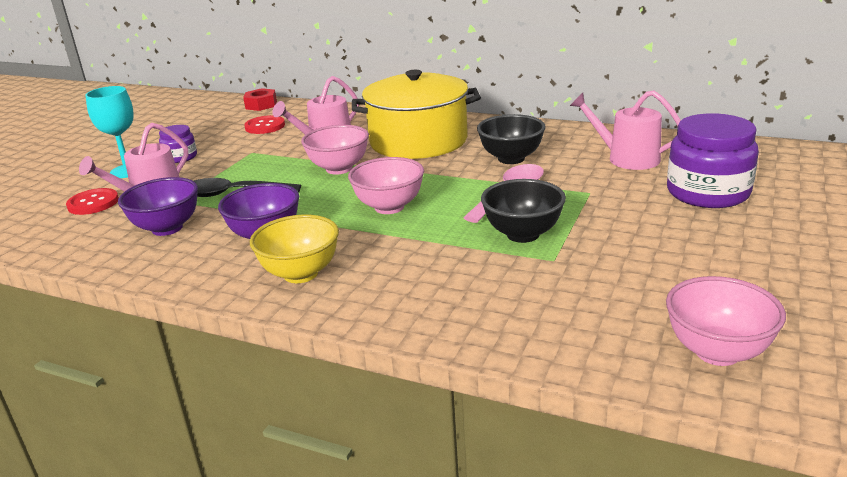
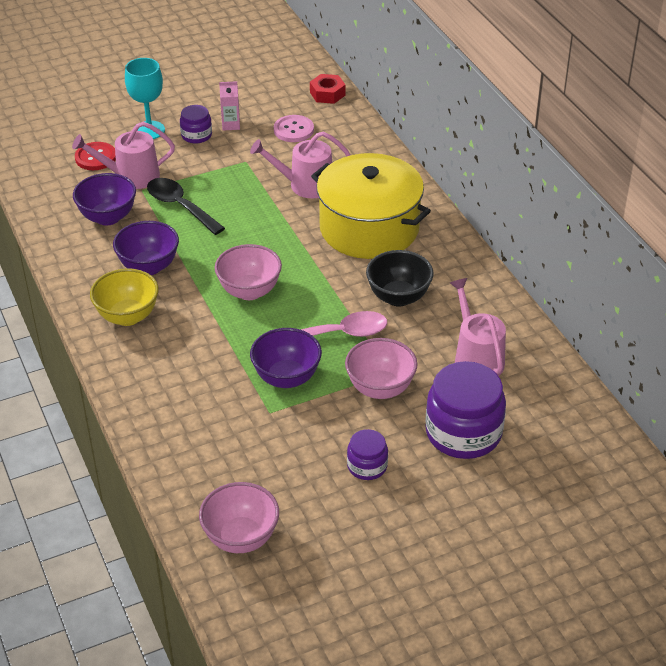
camera: 40 degrees right, 15 degrees up
red button [244,115,285,134] -> pink button [274,115,314,142]
pink bowl [301,125,369,175] -> pink bowl moved to [345,338,417,399]
black bowl [481,179,566,243] -> purple bowl [250,328,322,388]
none -> pink carton [219,81,240,130]
none -> purple jar [347,429,388,480]

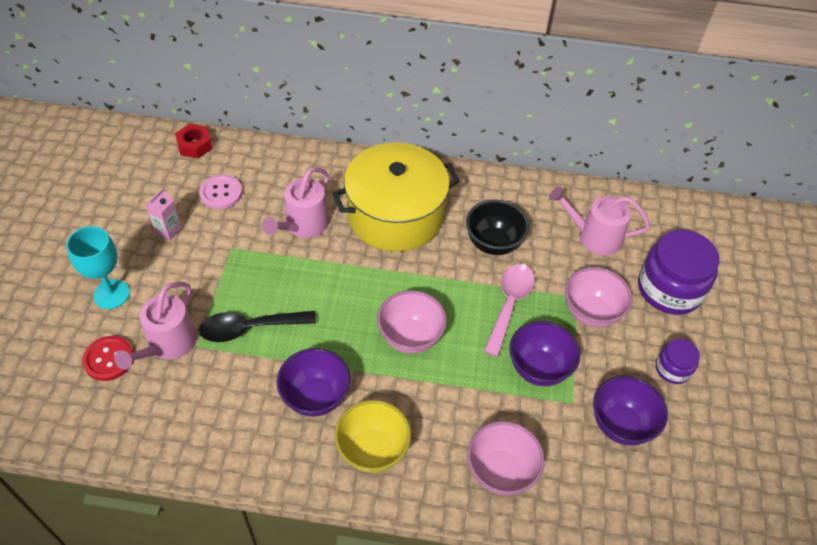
camera: 60 degrees left, 10 degrees up
purple bowl [73,173,136,225] -> purple bowl moved to [593,376,668,445]
purple jar [180,105,212,144] -> none
pink bowl [199,482,279,553] -> pink bowl moved to [467,421,545,496]

